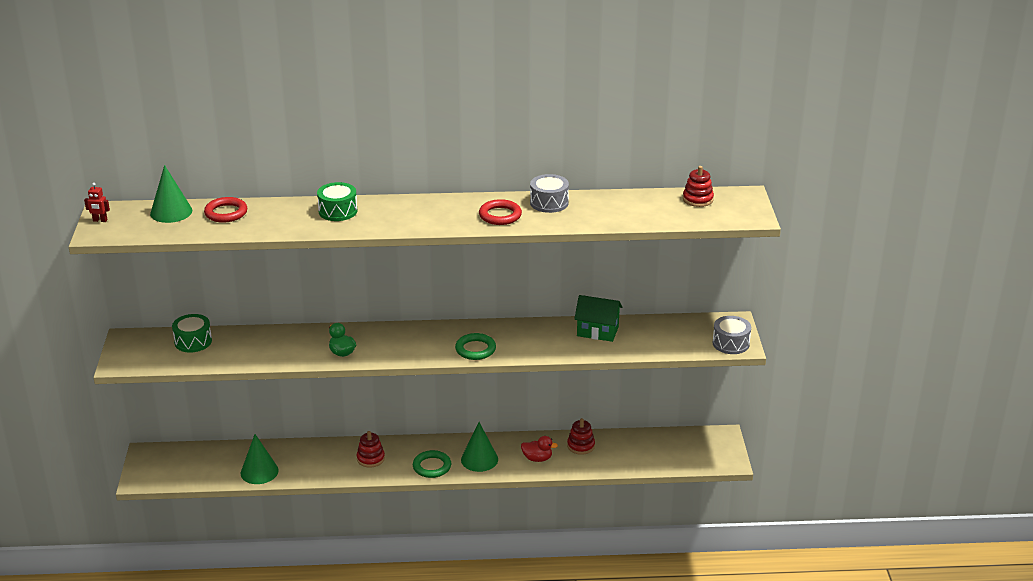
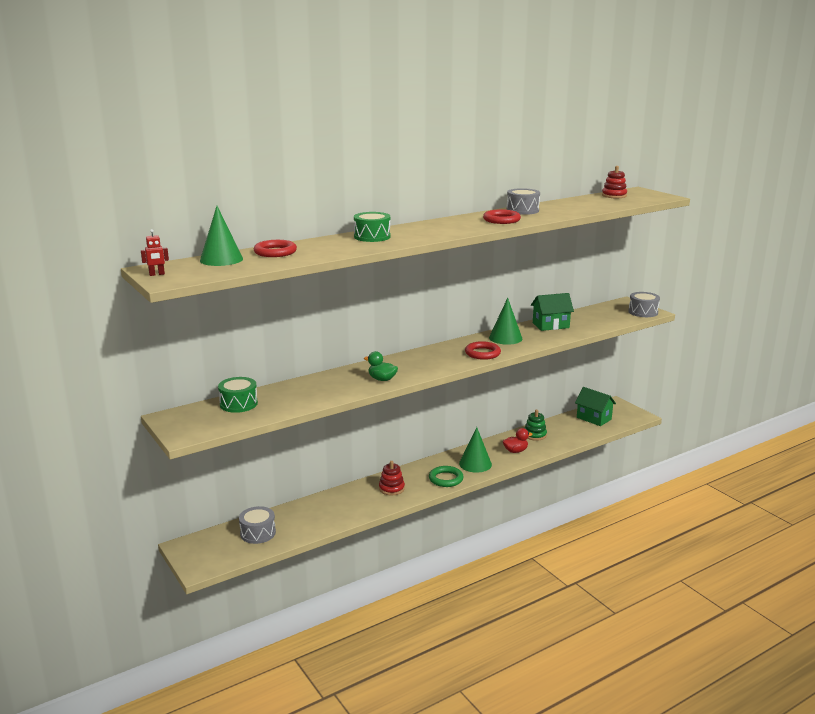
camera: 30 degrees left, 10 degrees down
green cone [241,434,279,484] -> green cone moved to [489,298,522,345]
green ring [455,333,496,360] -> red ring [465,341,501,360]
red stacking toy [567,418,595,455] -> green stacking toy [525,410,547,441]
none -> grey drum [239,506,276,544]
none -> green house [575,387,616,426]

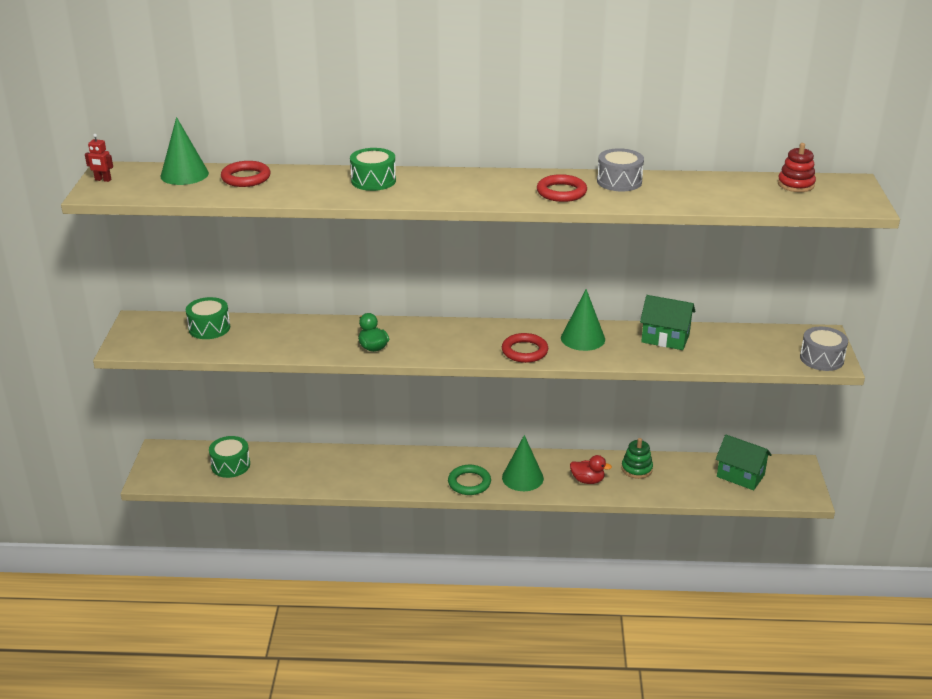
camera: 35 degrees right, 10 degrees up
grey drum [239,506,276,544] -> green drum [209,436,250,478]
red stacking toy [379,461,405,496] -> none
green house [575,387,616,426] -> green house turned 45 degrees counterclockwise [716,435,772,490]

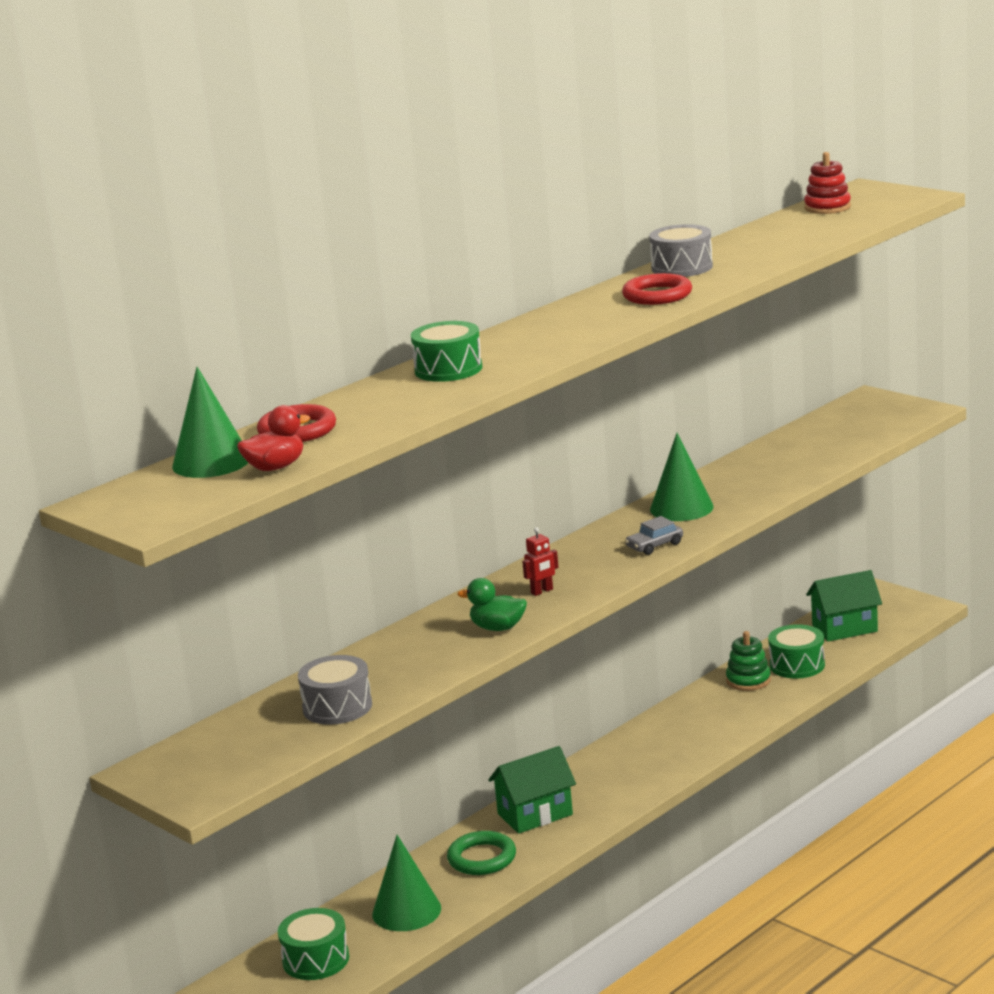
camera: 45 degrees left, 10 degrees down
red robot [85,134,113,182] -> red robot moved to [522,527,558,596]
green drum [186,297,230,339] -> green drum moved to [768,624,825,679]
green ring [448,465,491,495] -> green ring moved to [447,831,516,875]
red ring [502,333,548,363] -> grey car [625,516,683,555]
green cone [502,435,544,491] -> green cone moved to [372,835,441,931]
red duck [570,455,612,484] -> red duck moved to [237,405,310,471]
green house [640,295,695,350] -> green house moved to [488,746,576,834]
grey drum [800,327,848,371] -> grey drum moved to [298,655,372,725]

